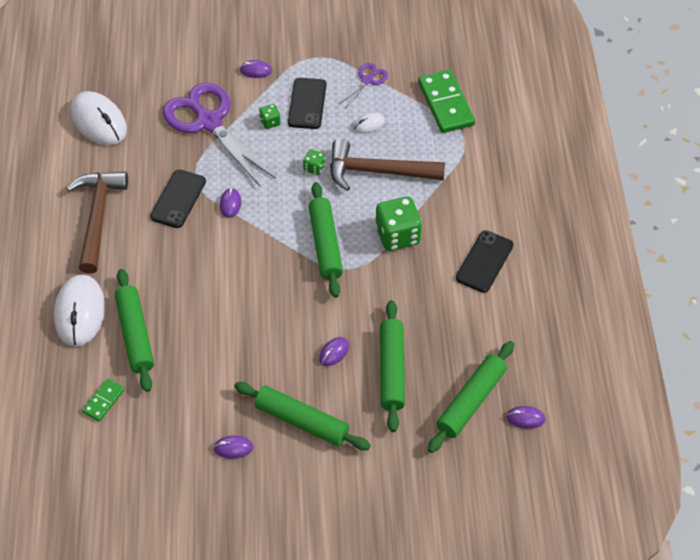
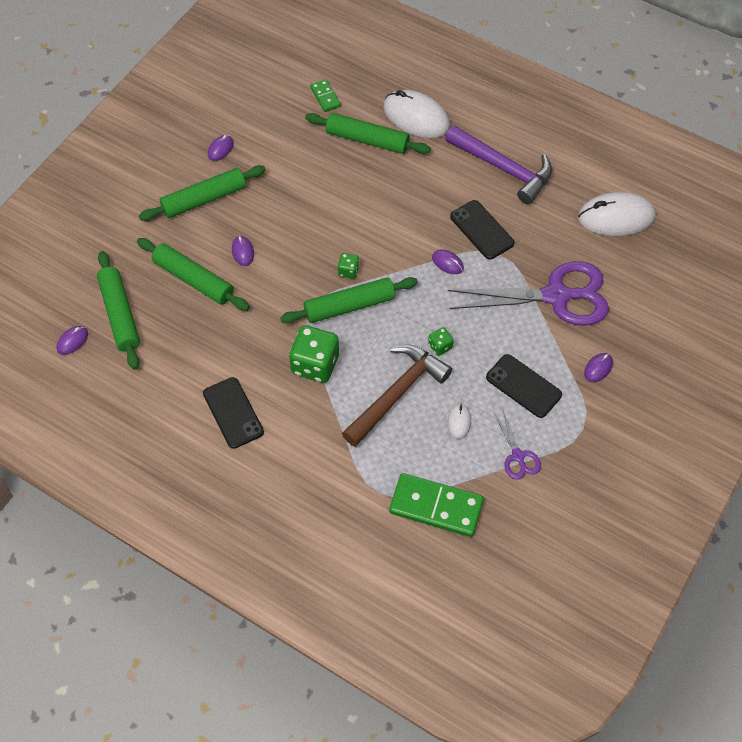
camera: 125 degrees right, 5 degrees up
brown hammer [67,172,128,273] -> purple hammer [445,125,552,204]
green dice [259,104,281,129] -> green dice moved to [338,253,359,279]
green rolling pin [309,182,343,298] -> green rolling pin turned 45 degrees counterclockwise [280,277,418,323]

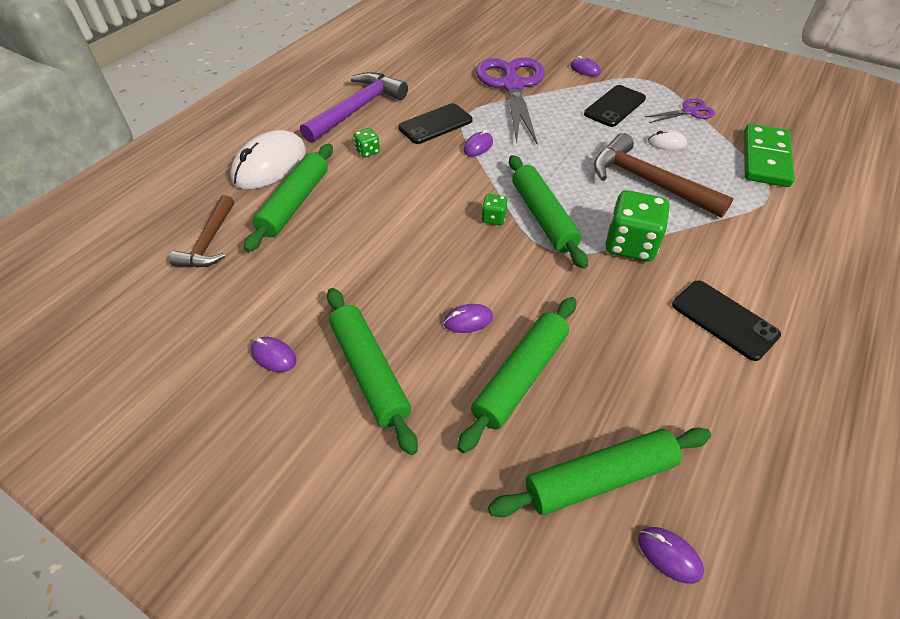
camera: 90 degrees left, 10 degrees down
black phone [203,377,264,449] -> black phone turned 75 degrees clockwise [672,280,781,361]
green domino [310,79,341,112] -> brown hammer [169,195,234,267]
green dice [428,327,454,356] -> green dice moved to [353,128,380,158]
white mouse [578,192,655,236] -> none

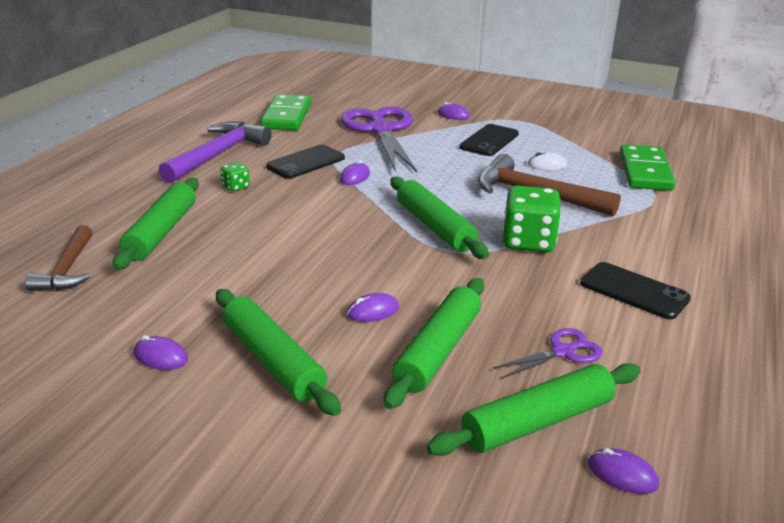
camera: 10 degrees left, 20 degrees down
white mouse [230,130,306,189] -> none
green dice [481,194,508,225] -> none
purple scissors [645,99,715,123] -> purple scissors moved to [493,328,603,378]
none -> green domino [260,94,311,130]

